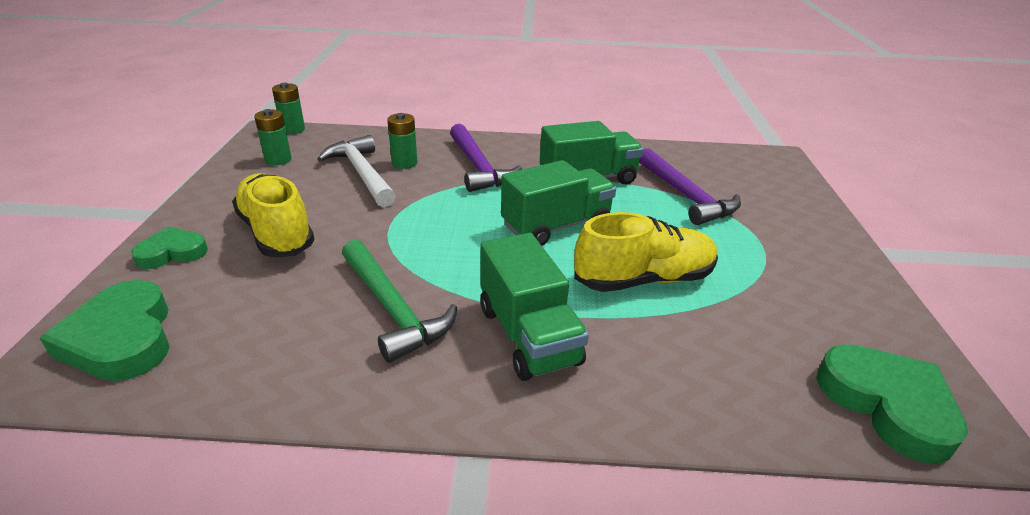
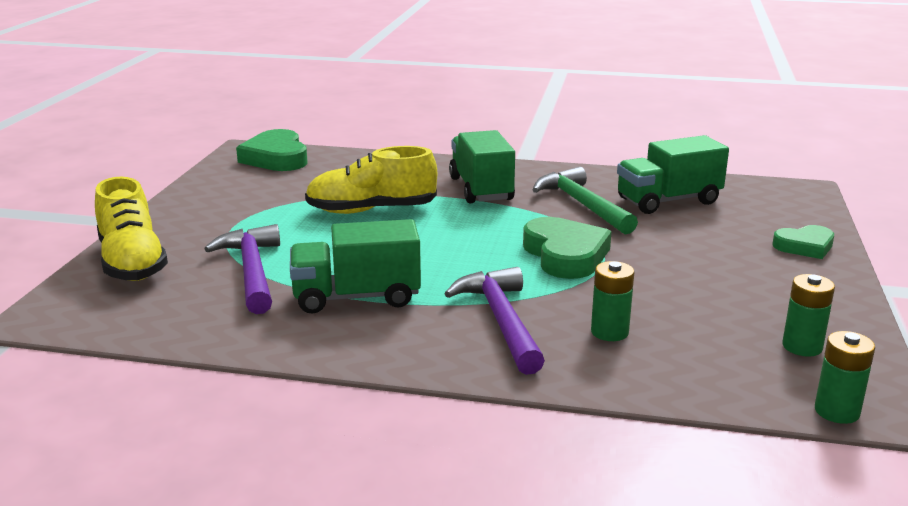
camera: 170 degrees left, 10 degrees down
green heart [40,280,170,381] -> green heart moved to [523,217,612,279]
yellow shoe [232,173,315,257] -> yellow shoe moved to [95,177,168,281]
white hammer [317,135,396,207] -> none
green truck [501,160,616,246] -> green truck moved to [617,135,729,214]

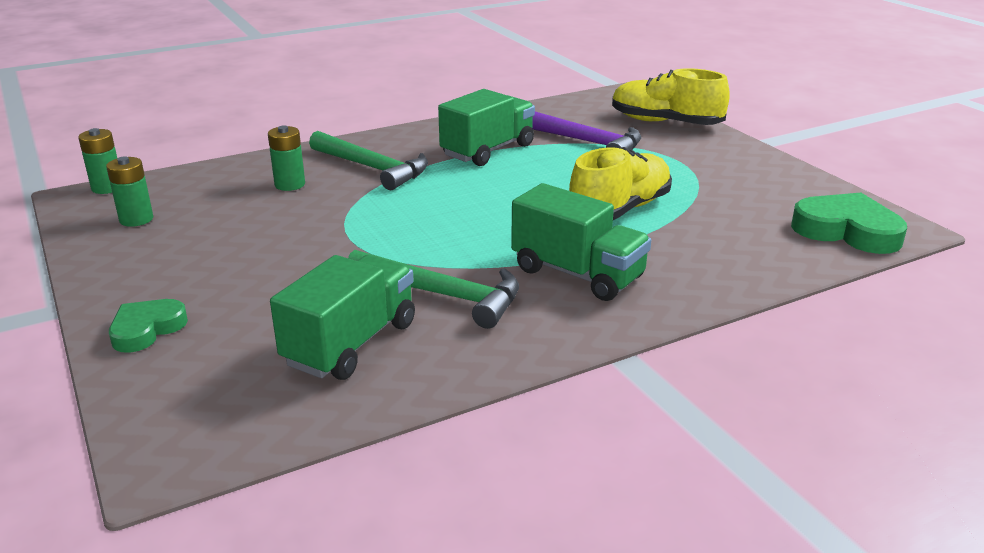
camera: 140 degrees right, 5 degrees up
purple hammer [444,267,545,375] -> green hammer [309,131,428,190]
green heart [523,217,612,279] -> none

